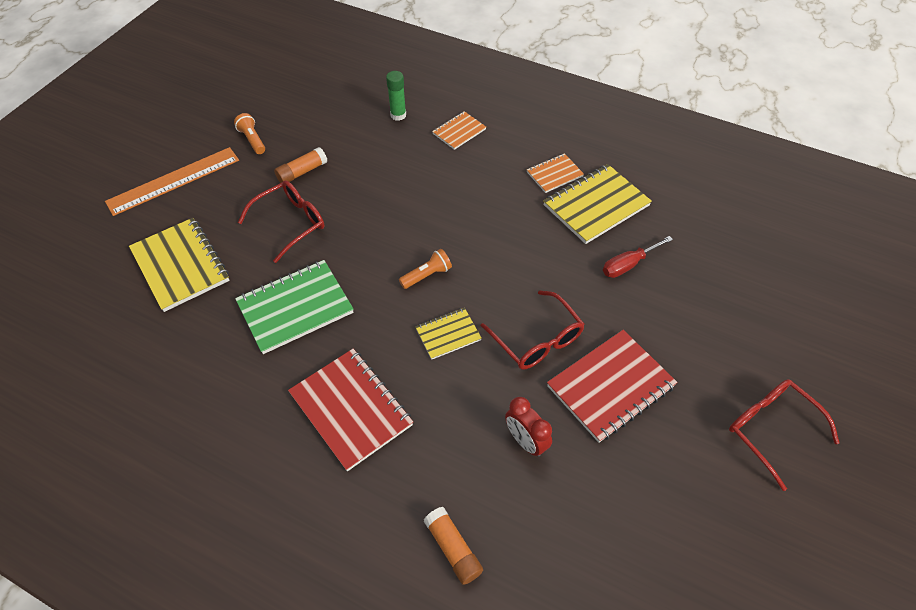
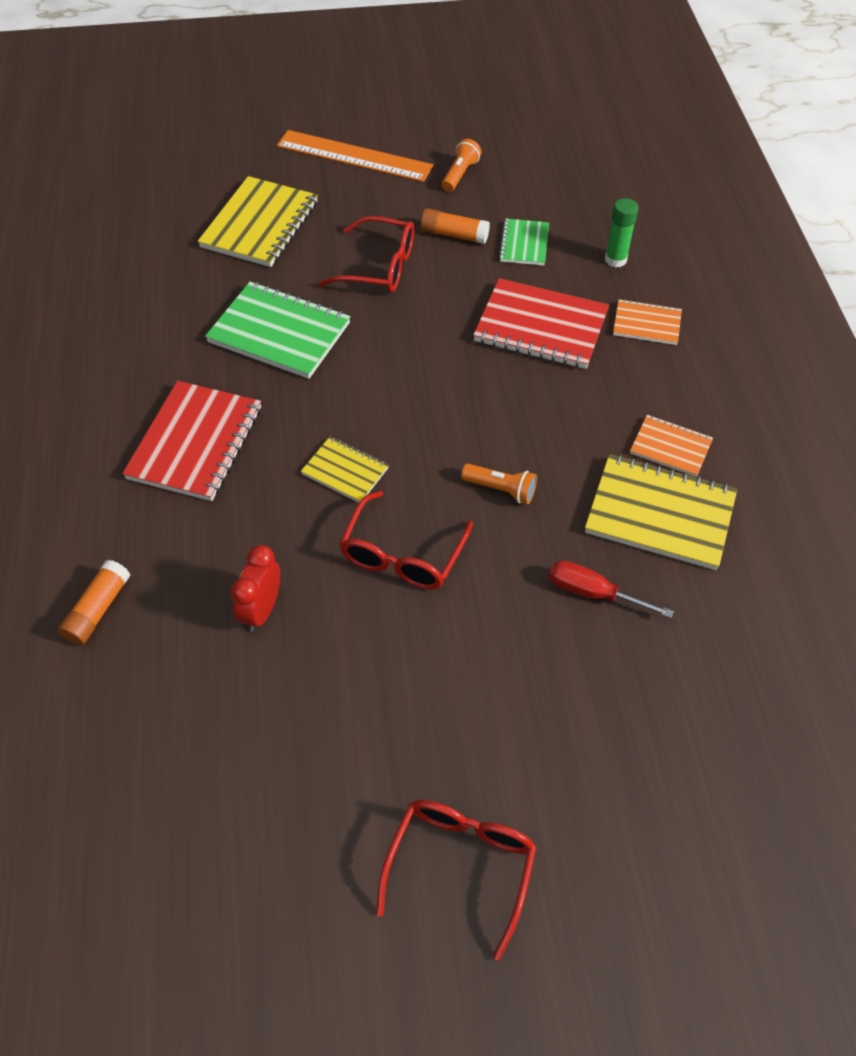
camera: 55 degrees right, 0 degrees up
orange flashlight [399,249,452,289] -> orange flashlight moved to [461,464,537,504]
red notebook [547,330,677,443] -> red notebook moved to [473,278,609,369]
none -> green notebook [499,219,549,266]

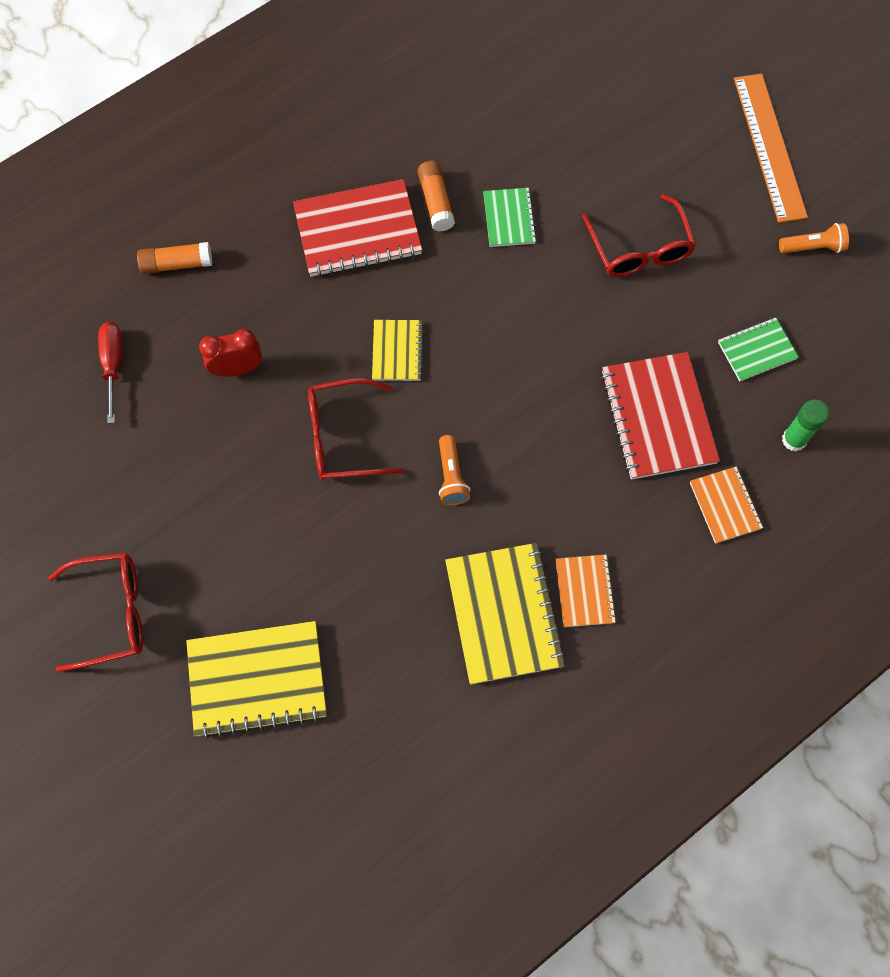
camera: 60 degrees right, 15 degrees up
yellow notebook [198,176,318,267] -> yellow notebook moved to [186,621,327,739]
green notebook [205,282,350,379] -> green notebook [483,188,537,247], size x0.55
orange glue stick [420,208,490,244] -> orange glue stick moved to [417,161,455,231]
red screwdriver [549,560,674,618] -> red screwdriver moved to [98,322,122,423]

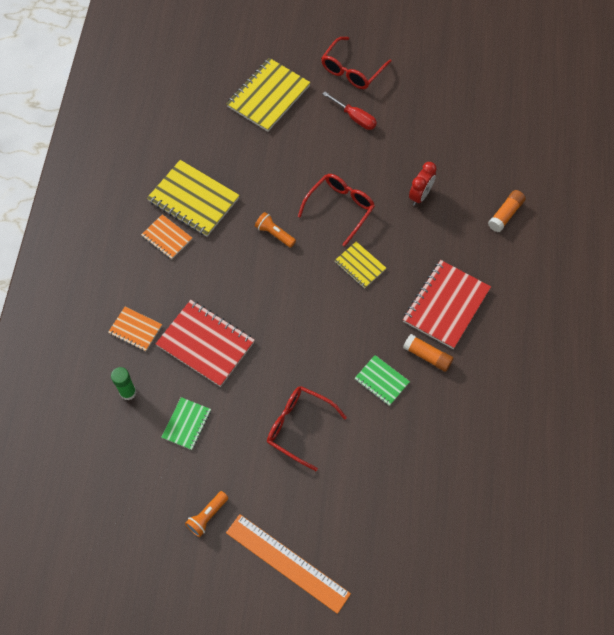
camera: 135 degrees right, 5 degrees down
red screwdriver [98,322,122,423] -> red screwdriver moved to [323,92,377,130]

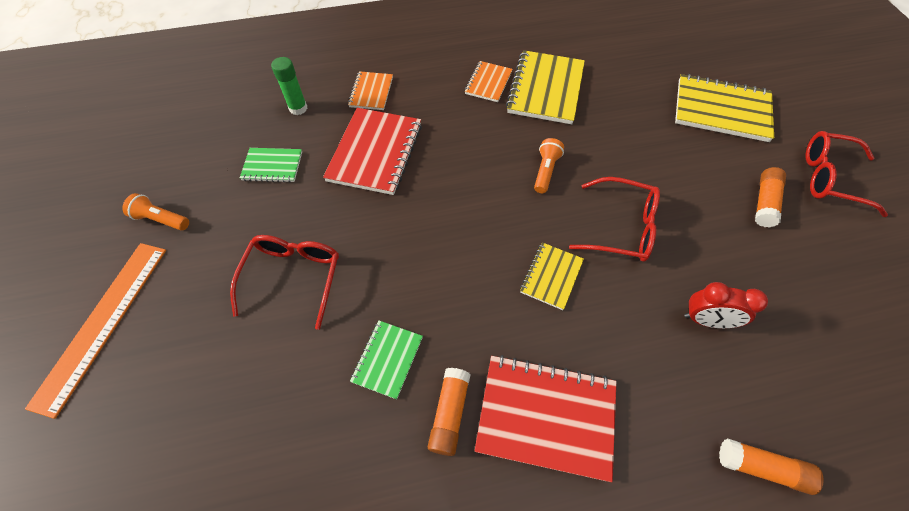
camera: 70 degrees right, 5 degrees down
red screwdriver [323,92,377,130] -> orange glue stick [755,167,786,228]

